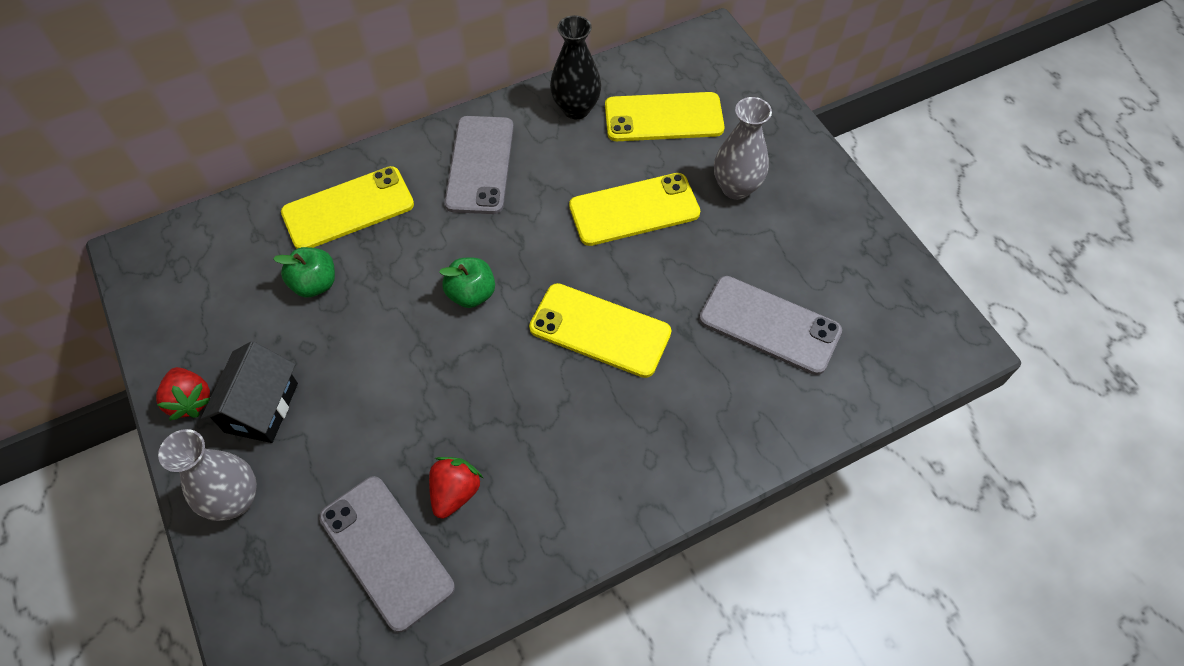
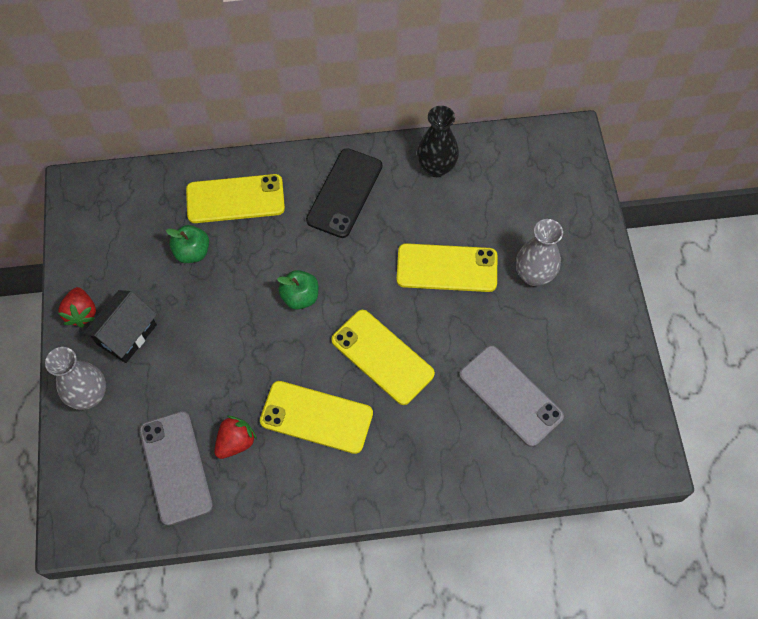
camera: 20 degrees right, 5 degrees up
grey phone [444,116,514,214] -> black phone [306,148,382,238]
yellow phone [605,92,725,141] -> yellow phone moved to [260,381,373,454]

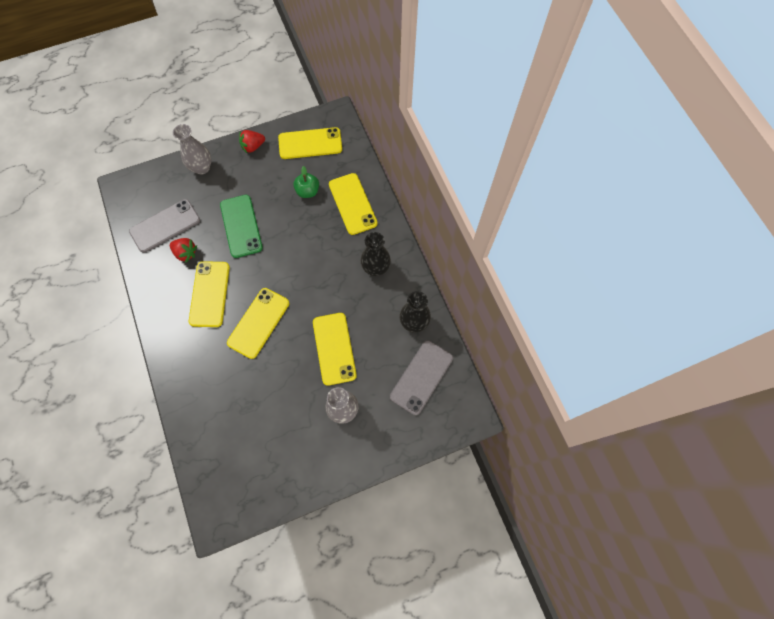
camera: 75 degrees right, 5 degrees up
black house [83,290,157,363] -> none
green apple [277,270,318,310] -> none
black phone [306,148,382,238] -> black vase [361,232,391,276]
grey phone [459,345,564,447] -> grey phone moved to [390,340,453,415]
none -> green phone [220,195,263,258]
none -> yellow phone [278,127,342,159]

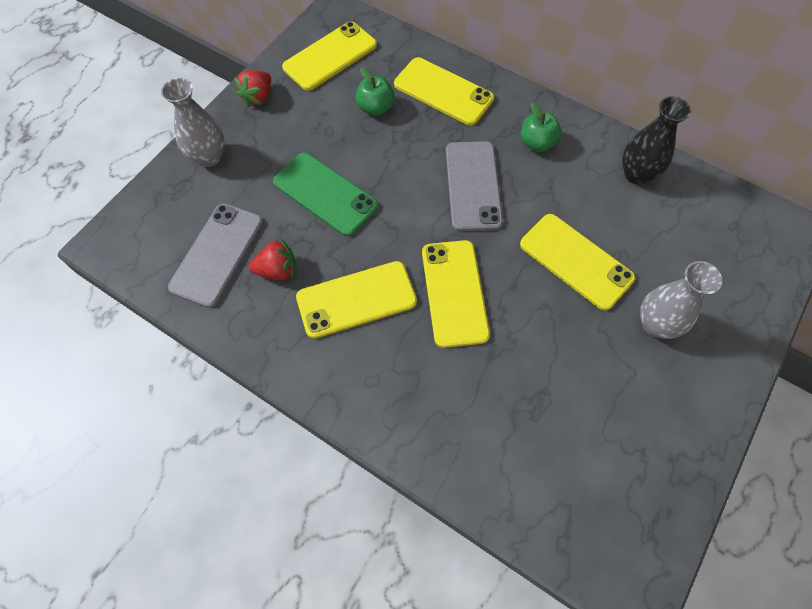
camera: 35 degrees left, 5 degrees down
yellow phone [189,261,230,327] -> yellow phone turned 75 degrees counterclockwise [296,261,417,339]
black vase [361,232,391,276] -> green apple [520,102,562,152]
grey phone [390,340,453,415] -> grey phone moved to [446,141,503,231]

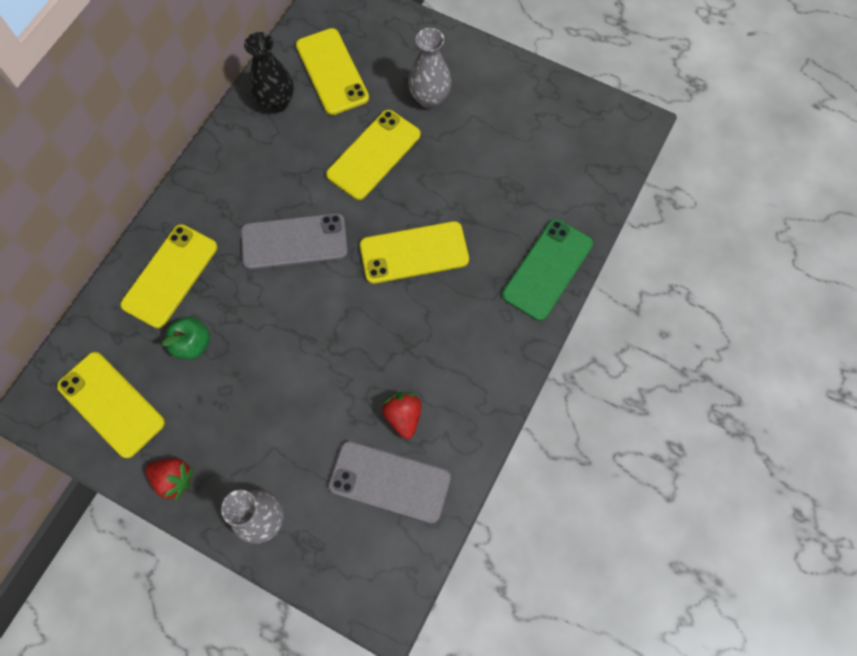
camera: 95 degrees left, 5 degrees up
green phone [273,152,378,237] -> green phone moved to [502,219,593,321]
yellow phone [296,261,417,339] -> yellow phone moved to [296,28,369,115]
green apple [520,102,562,152] -> none

